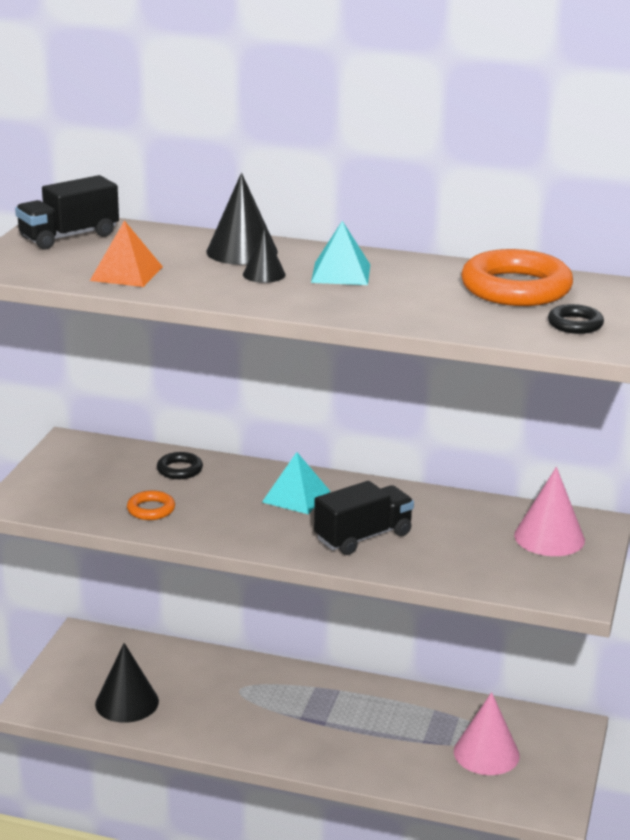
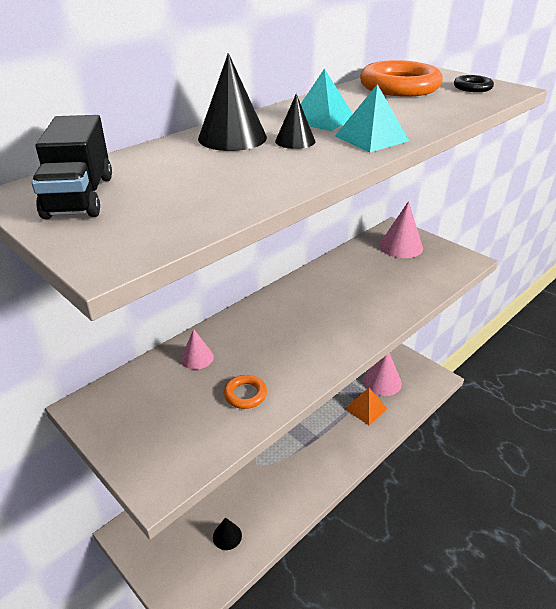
camera: 60 degrees left, 10 degrees up
orange pyramid [90,220,163,287] -> orange pyramid moved to [345,388,387,425]
black cone [95,643,159,723] -> black cone [213,517,242,550], size x0.58
black ring [157,452,203,479] -> pink cone [181,329,214,370]
turquoise pyramid [262,452,330,514] -> turquoise pyramid moved to [335,84,409,152]
black truck [314,481,414,555] -> none

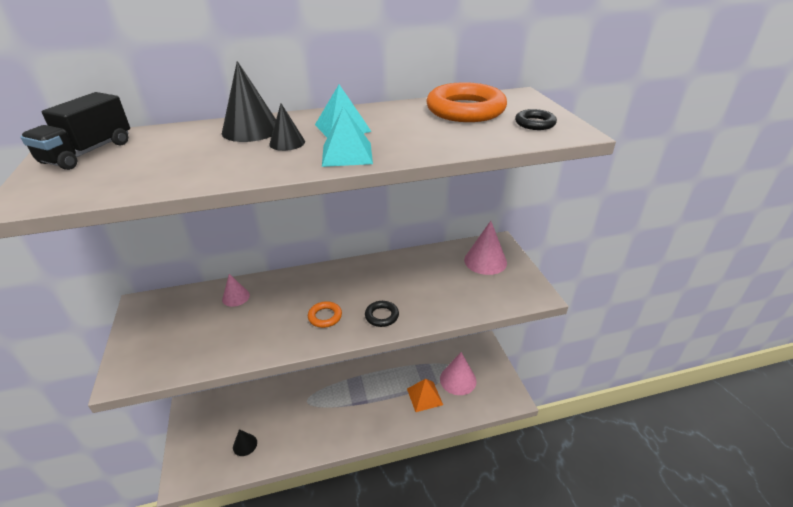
camera: 30 degrees right, 0 degrees up
orange ring [224,375,267,409] -> orange ring moved to [308,301,342,328]
none -> black ring [365,301,399,327]

